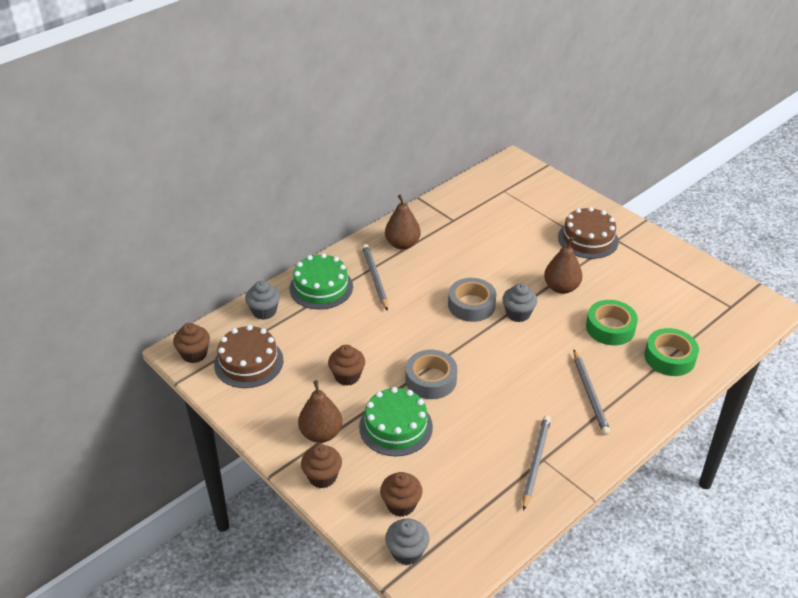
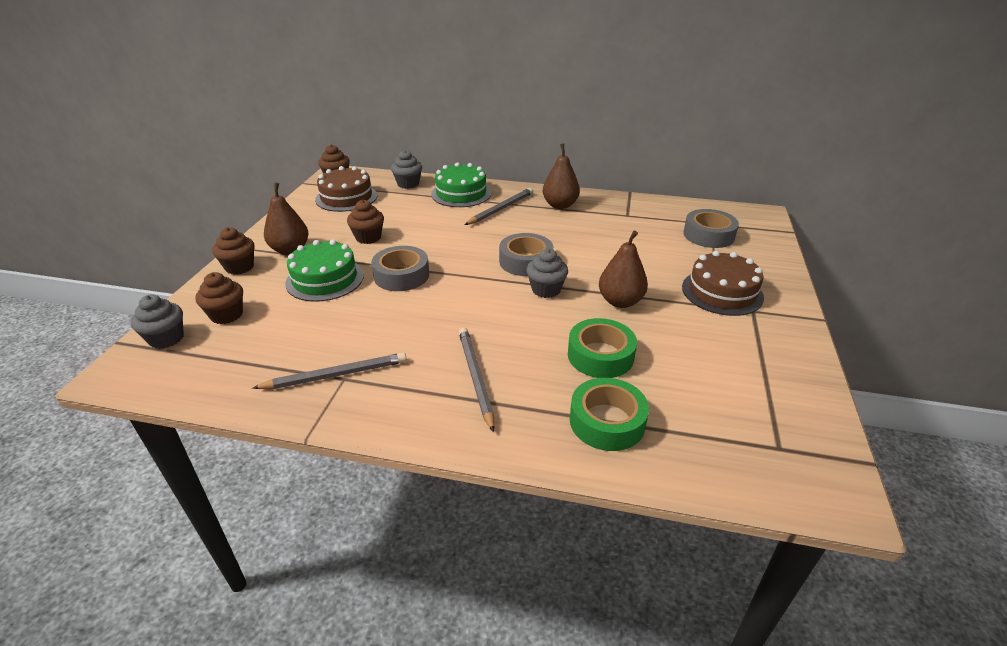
camera: 55 degrees right, 5 degrees down
grey pencil [574,350,610,435] -> grey pencil turned 120 degrees clockwise [459,328,494,433]
none -> grey tape [683,209,739,248]

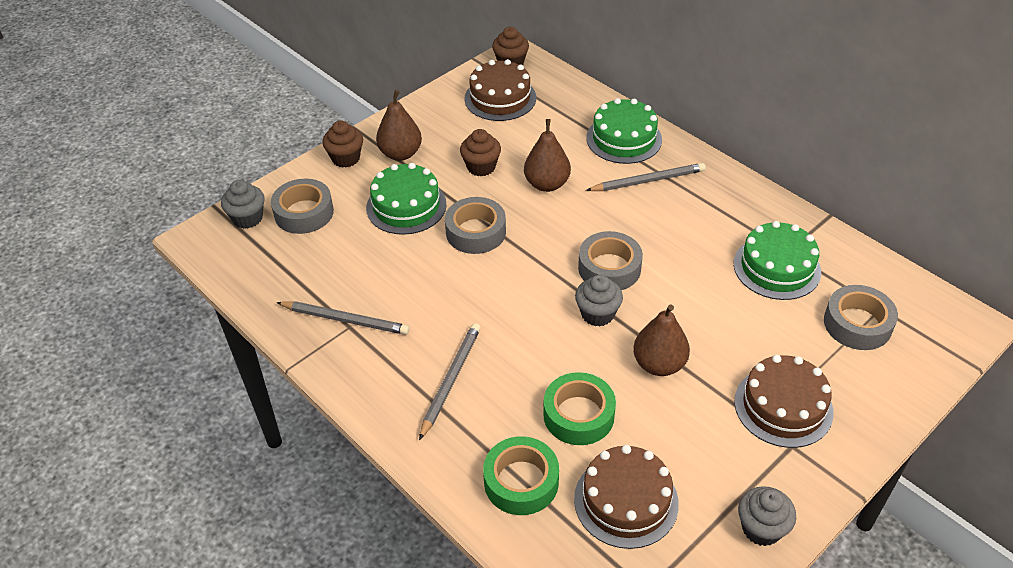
camera: 35 degrees right, 10 degrees up
brown cupcake [195,272,243,324] -> grey tape [271,178,334,234]
grey cupcake [391,150,422,189] -> grey cupcake moved to [738,486,796,546]
brown pear [543,144,580,209] -> brown pear moved to [524,119,571,192]
none -> brown cake [574,445,679,549]
none -> green cake [734,221,821,300]

